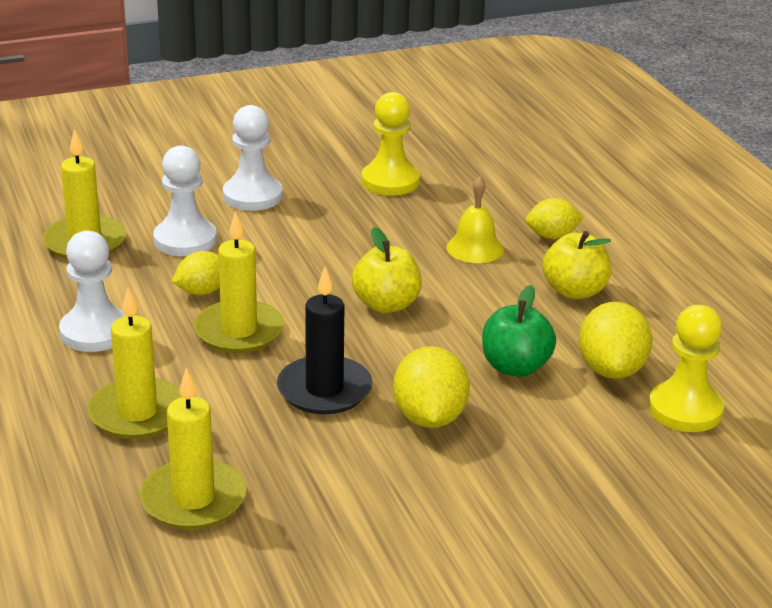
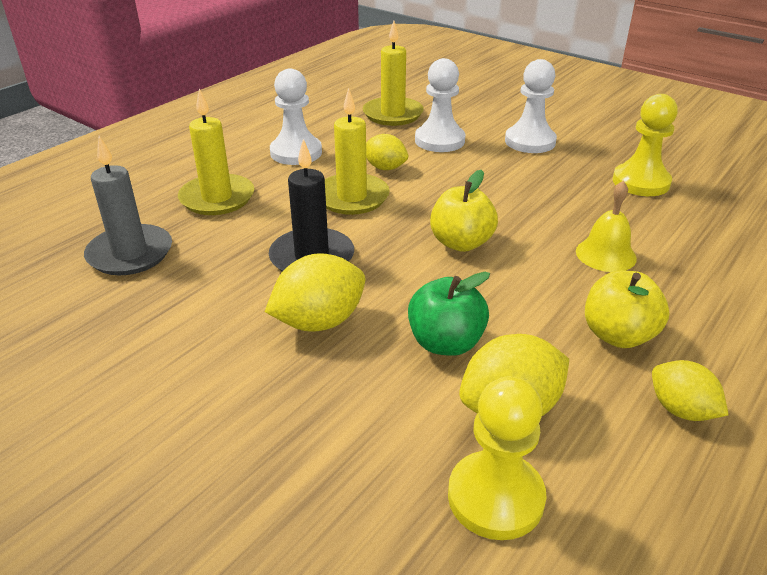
camera: 60 degrees right, 5 degrees up
yellow candle [140,368,246,530] -> grey candle [84,136,172,275]
yellow lemon [526,198,583,239] -> yellow lemon moved to [652,360,729,421]

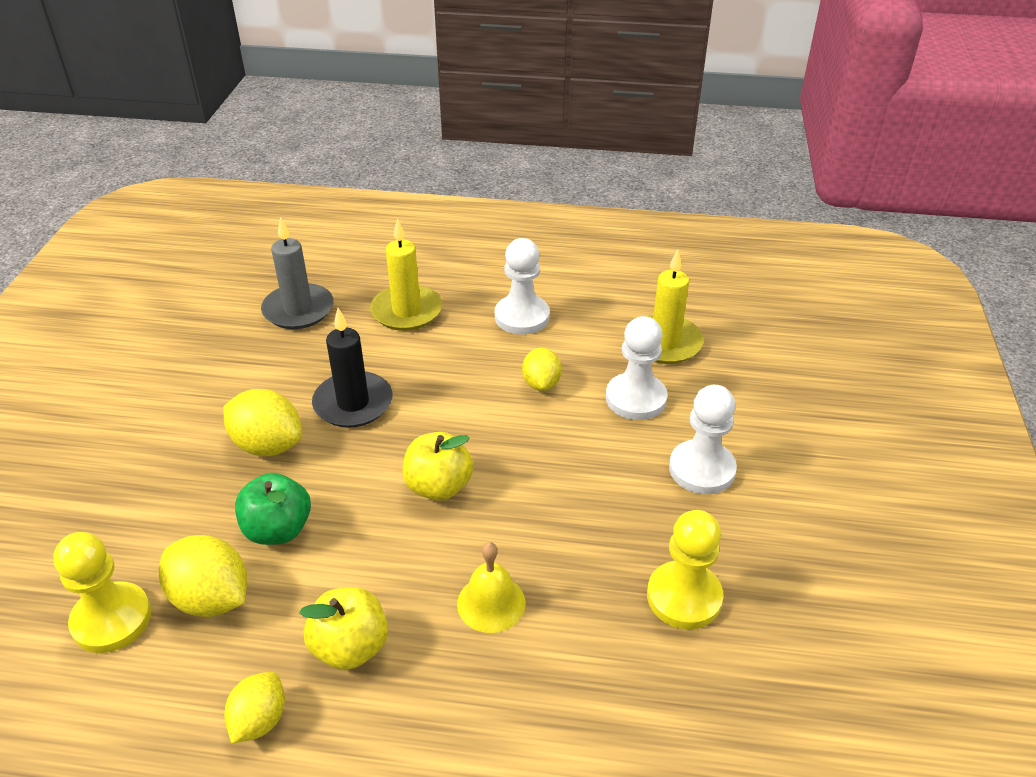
camera: 60 degrees right, 5 degrees up
yellow candle [325,88,390,215] -> none

